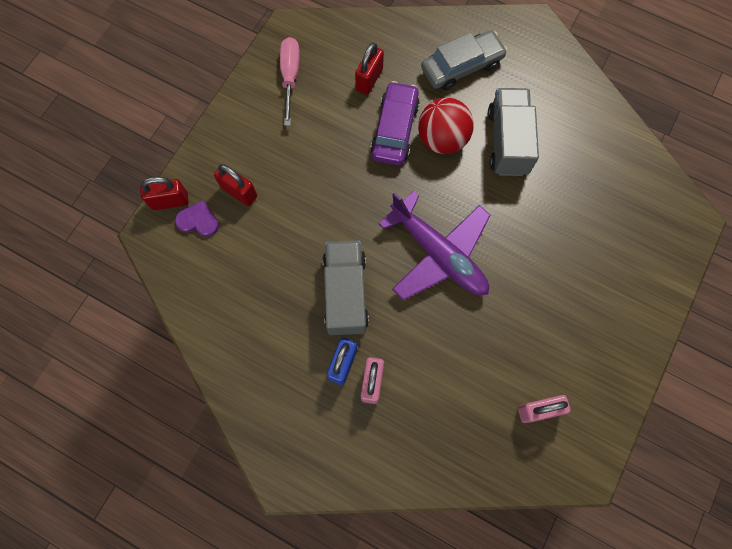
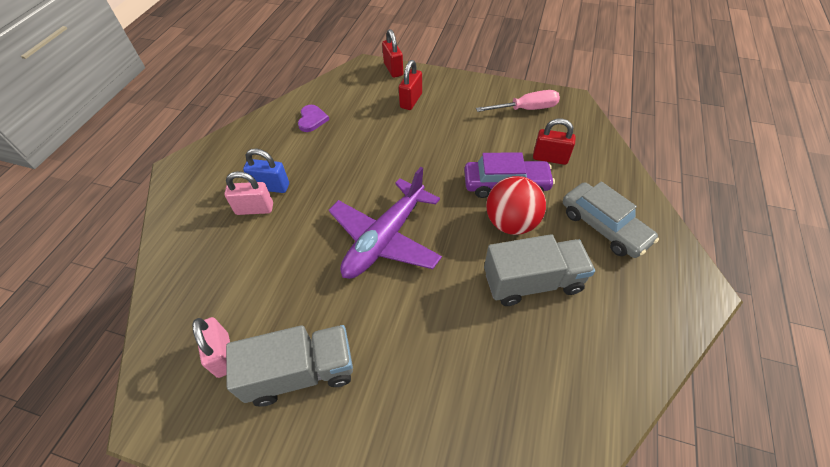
camera: 80 degrees right, 20 degrees down
purple heart [175,200,219,236] -> purple heart moved to [298,105,329,132]
grey truck [323,241,369,335] -> grey truck moved to [226,325,353,407]

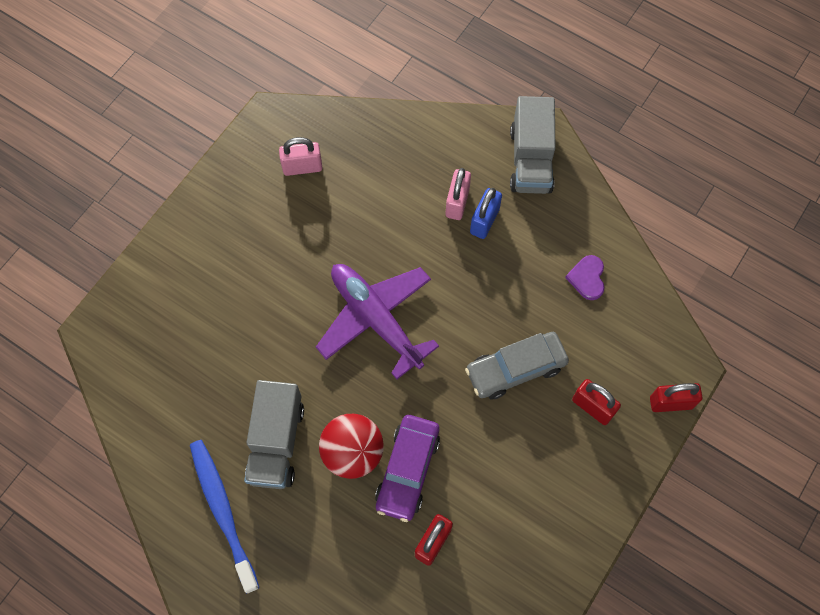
camera: 105 degrees right, 15 degrees up
grey truck [226,325,353,407] -> grey truck moved to [510,96,555,194]
purple heart [298,105,329,132] -> purple heart turned 75 degrees clockwise [565,255,605,300]
pink screwdriver [476,90,560,112] -> none
grey car [563,181,659,258] -> grey car moved to [465,332,569,399]
none -> blue toothbrush [190,440,259,594]

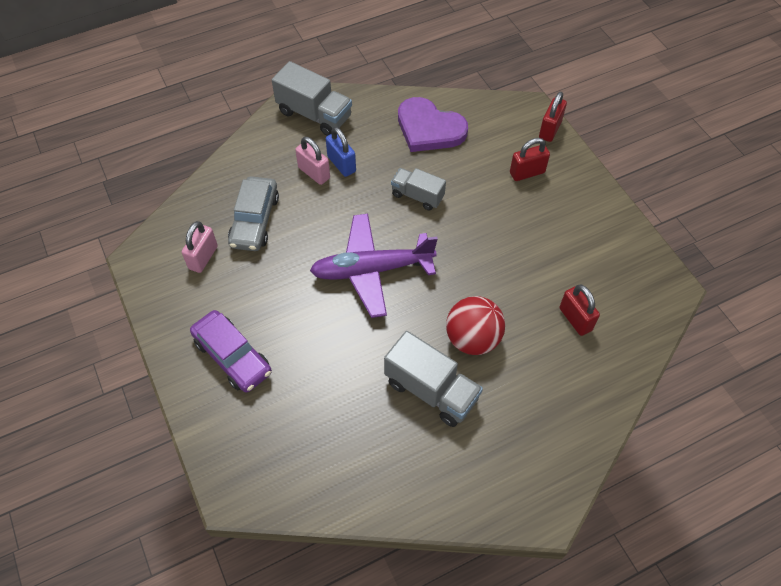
camera: 60 degrees left, 10 degrees down
blue toothbrush [190,440,259,594] -> none
purple car [375,415,440,522] -> purple car moved to [190,310,272,393]
grey car [465,332,569,399] -> grey car moved to [228,176,279,251]
purple heart [565,255,605,300] -> purple heart [398,97,468,152], size x1.97
none -> grey truck [391,168,446,211]

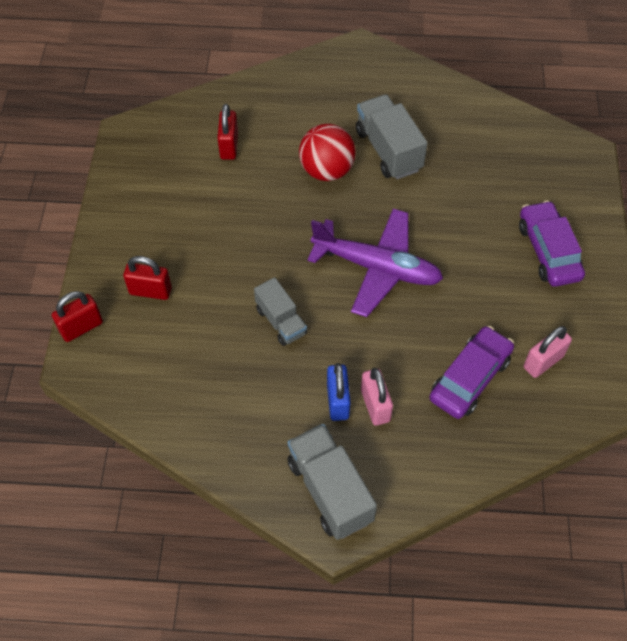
camera: 150 degrees left, 0 degrees up
grey car [228,176,279,251] -> purple car [429,326,514,419]
purple heart [398,97,468,152] -> none

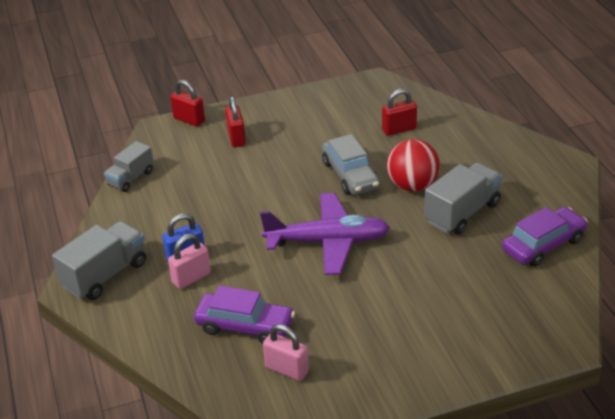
camera: 70 degrees right, 20 degrees down
grey truck [254,277,307,346] -> grey truck moved to [104,141,154,192]
purple plane [307,209,443,317] -> purple plane turned 90 degrees counterclockwise [260,193,390,275]
purple car [519,200,585,287] -> purple car moved to [502,207,588,267]
none -> grey car [322,134,380,195]

